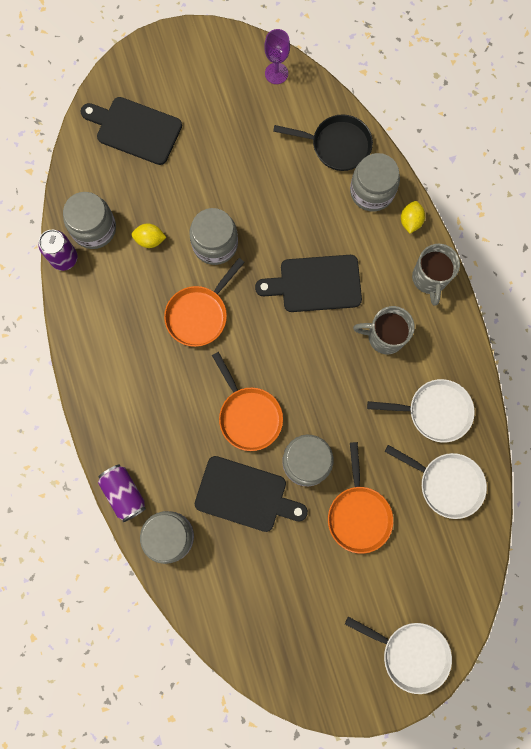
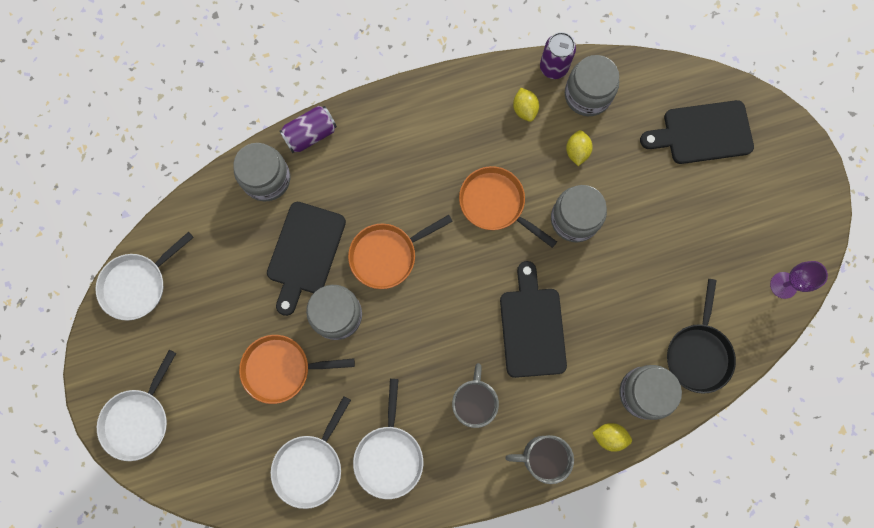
camera: 90 degrees right, 0 degrees up
black cutting board [81,97,182,165] -> black cutting board turned 120 degrees counterclockwise [640,100,754,164]
none -> white pan [96,232,194,321]
none -> yellow lemon [513,88,539,122]

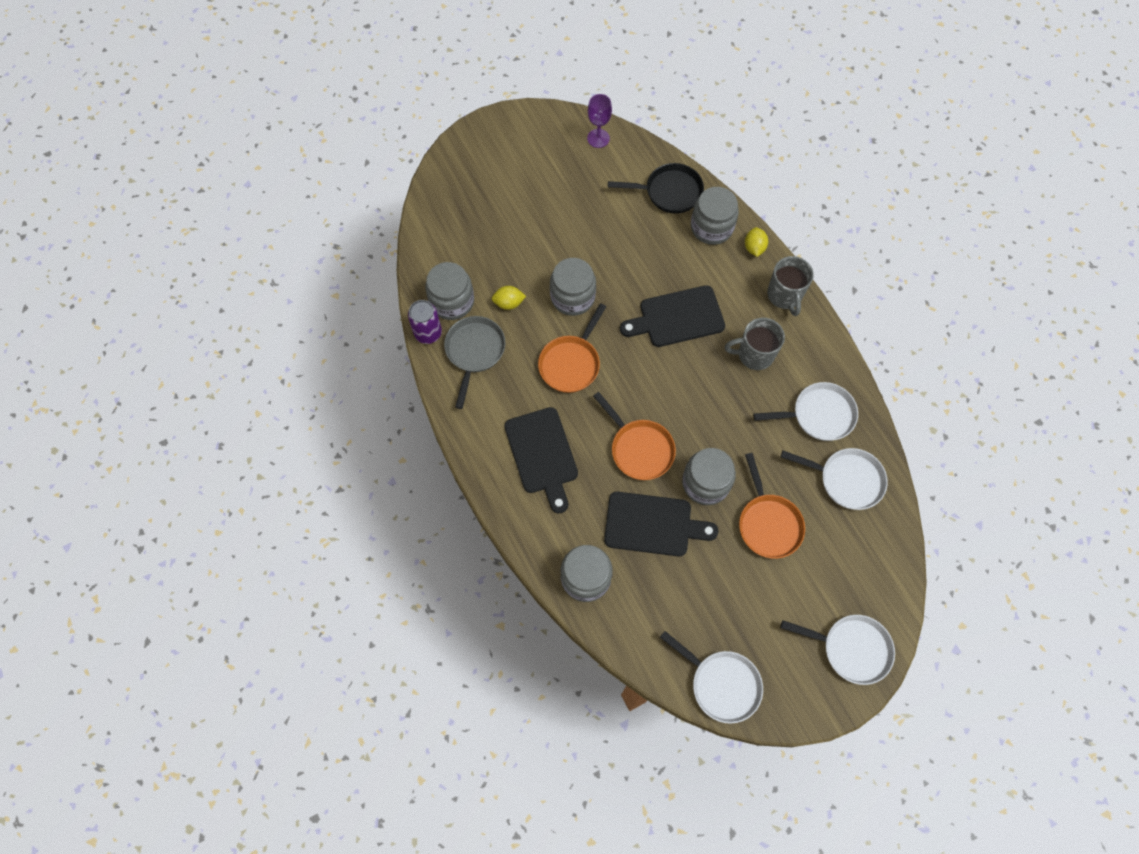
camera: 100 degrees left, 10 degrees down
purple can [279,106,337,153] -> none
yellow lemon [513,88,539,122] -> grey pan [444,316,505,409]
black cutting board [640,100,754,164] -> black cutting board moved to [504,407,578,513]

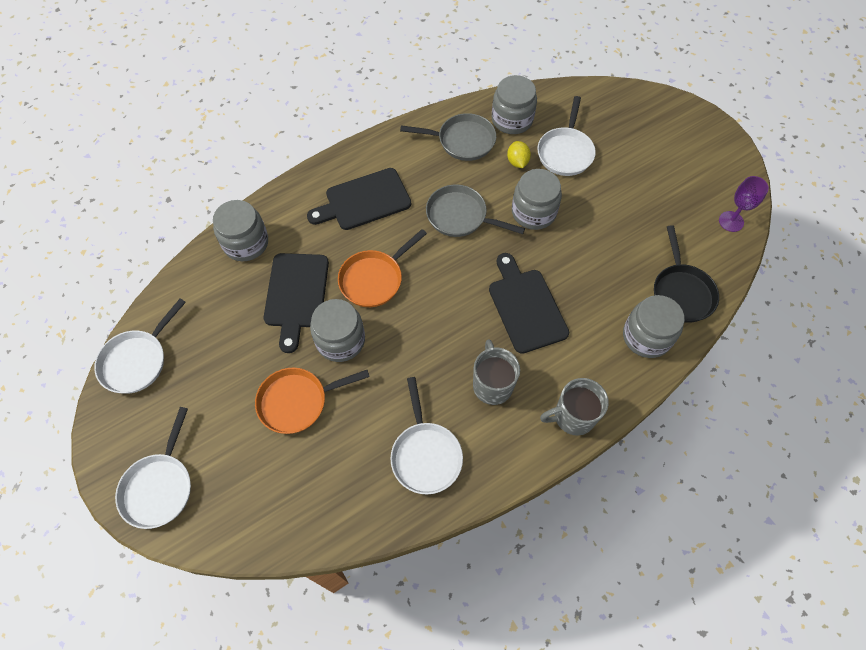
camera: 85 degrees right, 5 degrees down
purple can [408,300,442,344] -> none
orange pan [538,303,606,393] -> grey pan [426,185,525,237]
yellow lemon [745,227,768,257] -> none
white pan [781,448,888,510] -> white pan moved to [537,96,596,176]

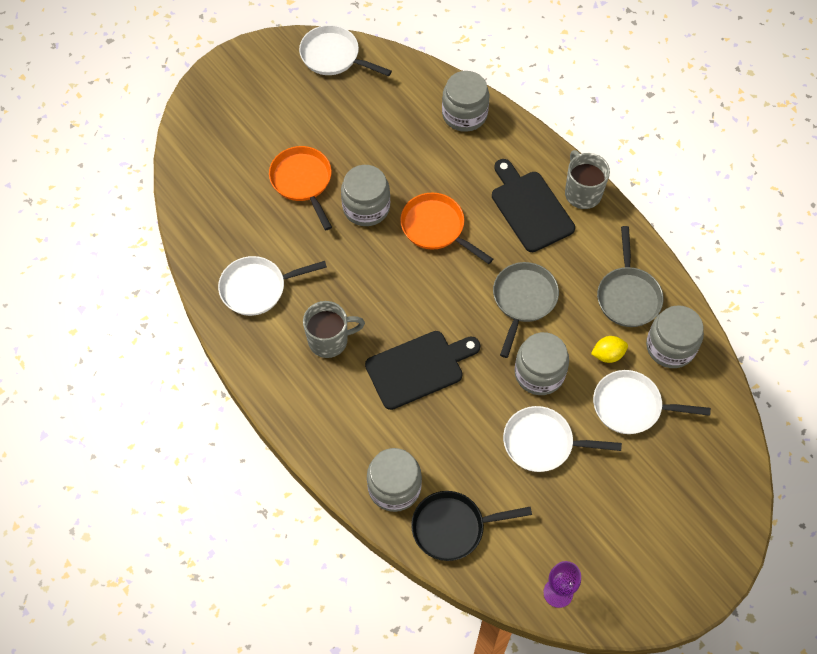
camera: 85 degrees right, 0 degrees up
white pan [115,407,191,529] -> white pan moved to [503,406,622,472]
black cutting board [264,253,329,353] -> none
grey mug [540,378,609,436] -> grey mug moved to [565,150,610,209]

